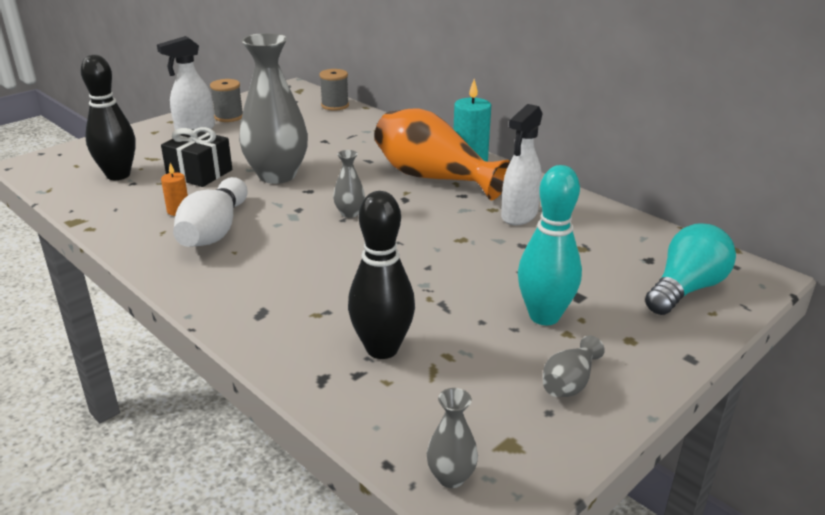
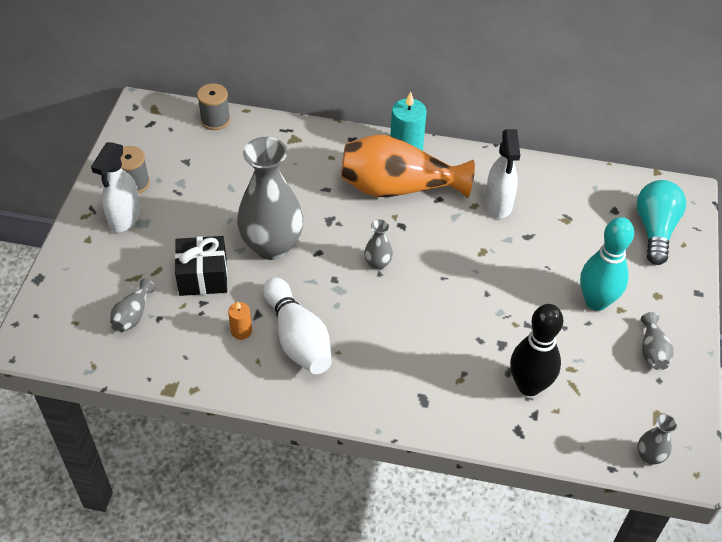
camera: 35 degrees left, 20 degrees up
black bowling pin [81,55,136,180] -> grey vase [110,279,156,332]

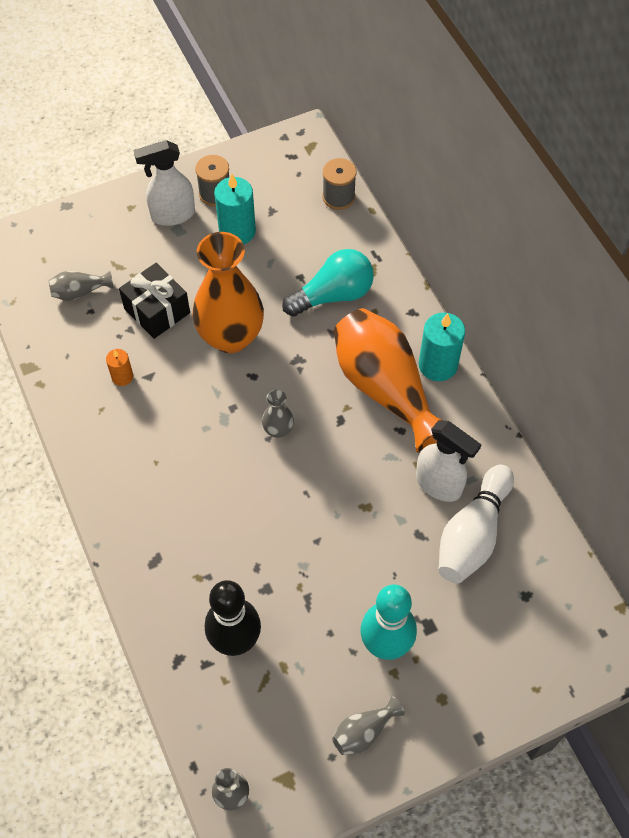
camera: 55 degrees right, 10 degrees up
grey vase [237,137,303,260] -> orange vase [193,232,264,353]
white bowling pin [263,277,332,374] -> white bowling pin moved to [438,465,514,583]
white spray bottle [485,129,520,218] -> white spray bottle turned 105 degrees counterclockwise [416,420,482,502]
turquoise light bulb [636,180,686,265] -> turquoise light bulb moved to [282,249,374,316]
none -> turquoise candle [214,174,256,244]

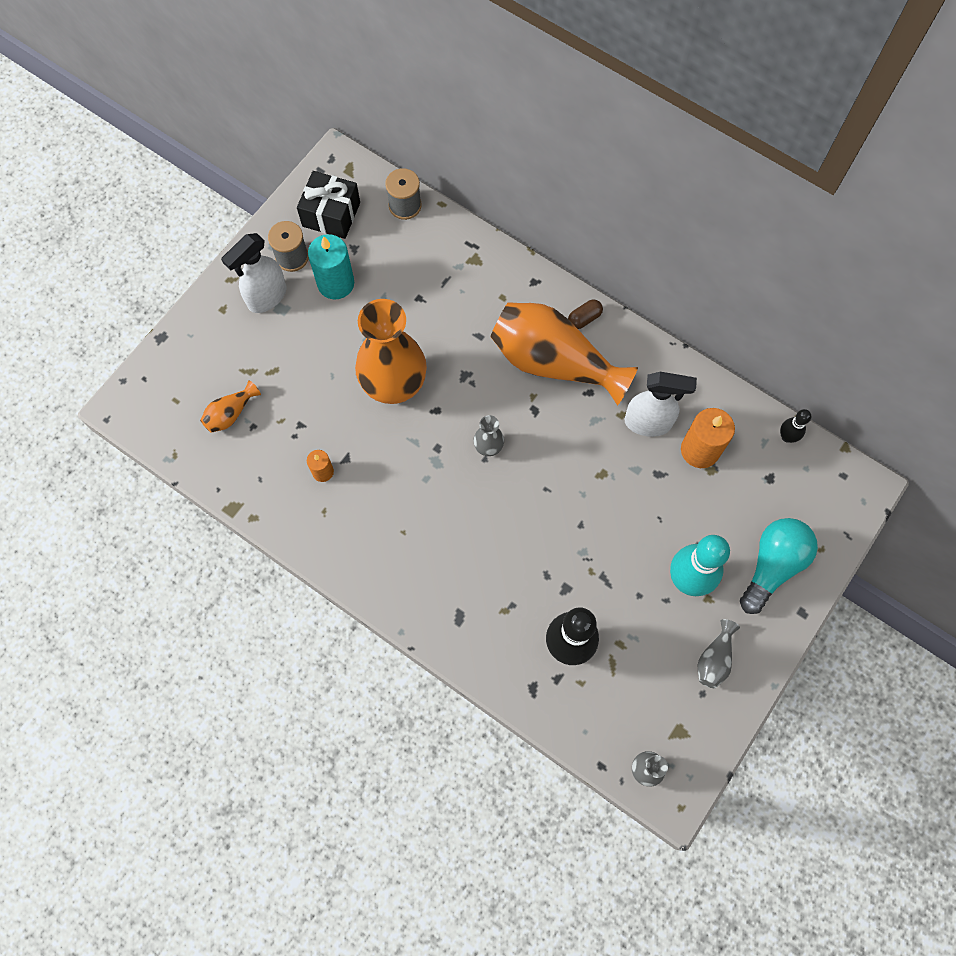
camera: 30 degrees left, 10 degrees up
grey vase [49,271,113,301] -> orange vase [200,380,261,433]
black gift [119,263,190,339] -> black gift moved to [297,171,360,239]
turquoise light bulb [282,249,374,316] -> turquoise light bulb moved to [740,518,818,614]
turquoise candle [418,312,465,381] -> brown capsule [568,299,603,329]
white bowling pin [438,465,514,583] -> orange candle [681,408,735,468]
none -> black bowling pin [780,409,811,443]

